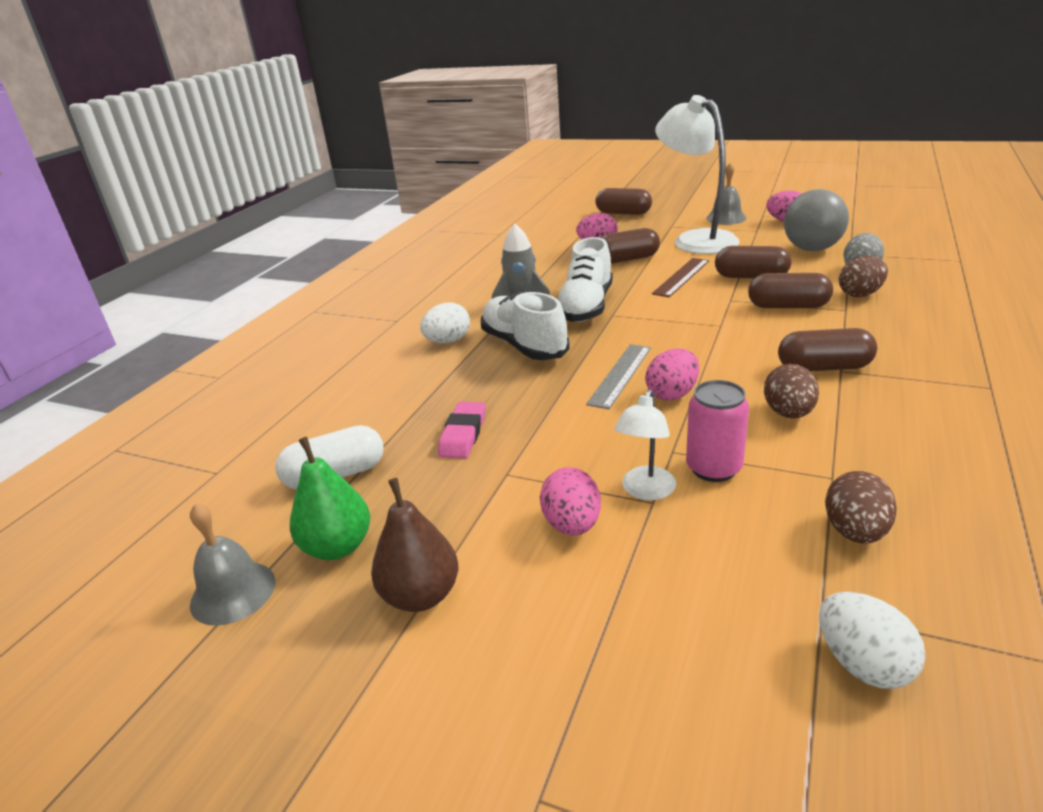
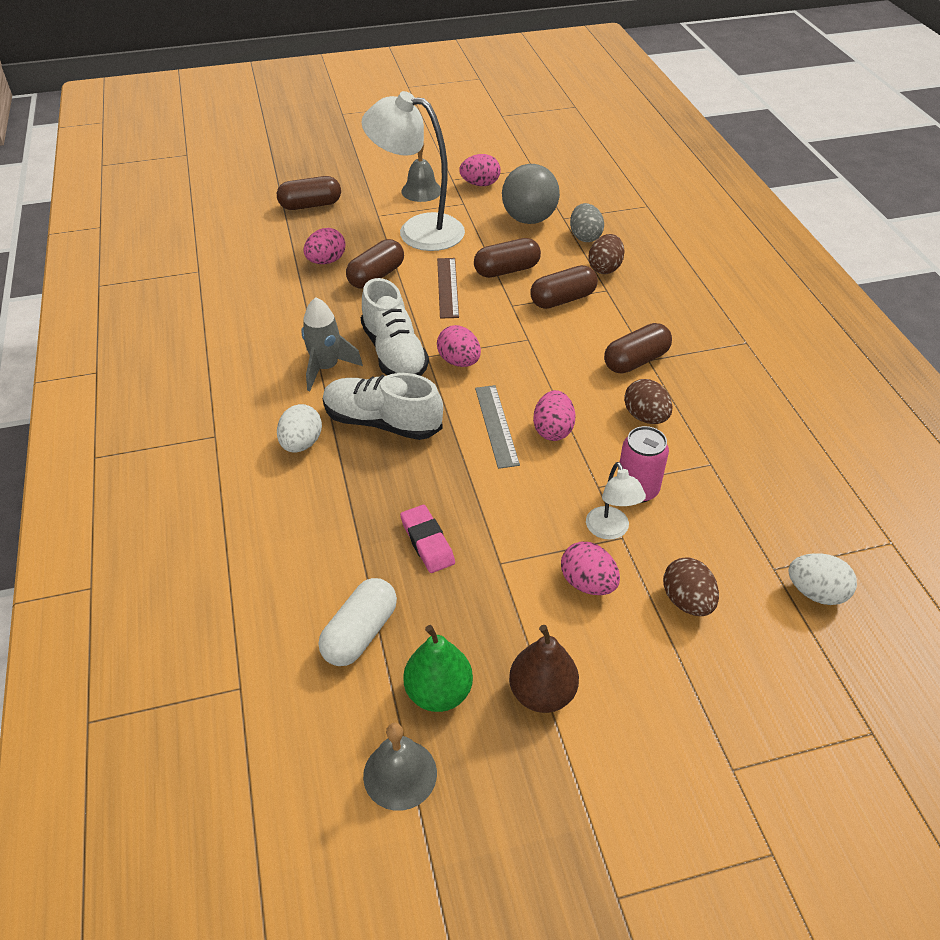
camera: 40 degrees left, 15 degrees up
brown egg [825,471,897,544] -> brown egg moved to [663,558,719,616]
none -> pink egg [437,325,481,367]

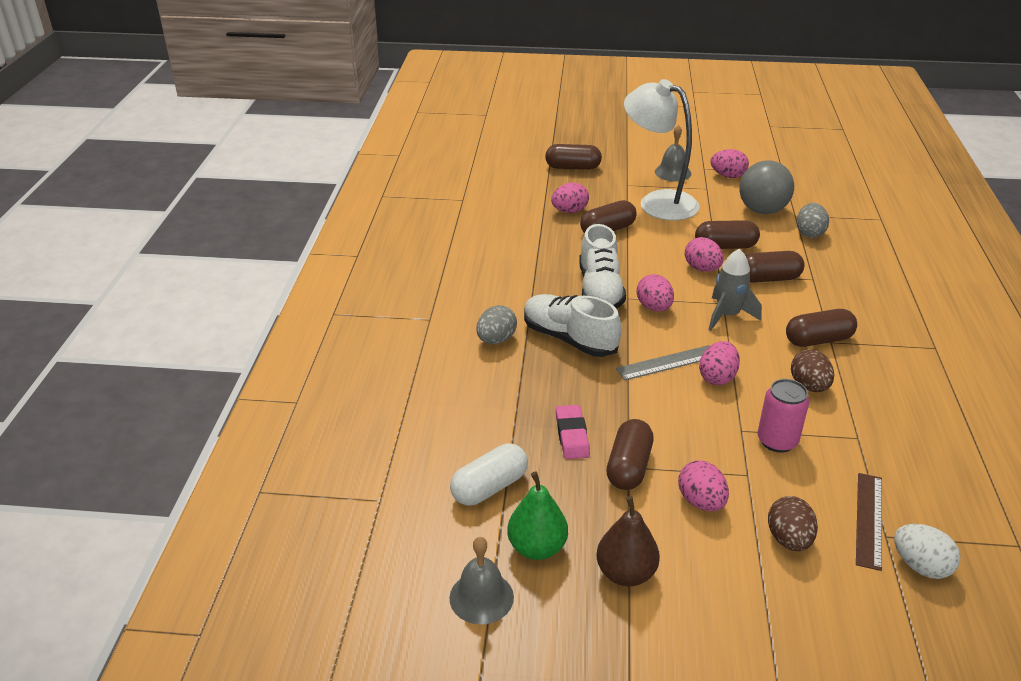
camera: 20 degrees right, 10 degrees down
white egg [277,404,322,453] -> grey egg [476,305,517,344]
grey rocket [301,297,363,391] -> grey rocket moved to [709,249,762,331]
brown ruler [437,258,459,319] -> brown ruler moved to [856,473,882,571]
grey ruler [475,385,520,469] -> grey ruler turned 60 degrees clockwise [616,345,710,380]
white lamp [586,462,646,540] -> none
brown egg [588,234,624,274] -> none
none -> brown capsule [606,419,654,490]
none -> pink egg [685,237,724,272]

